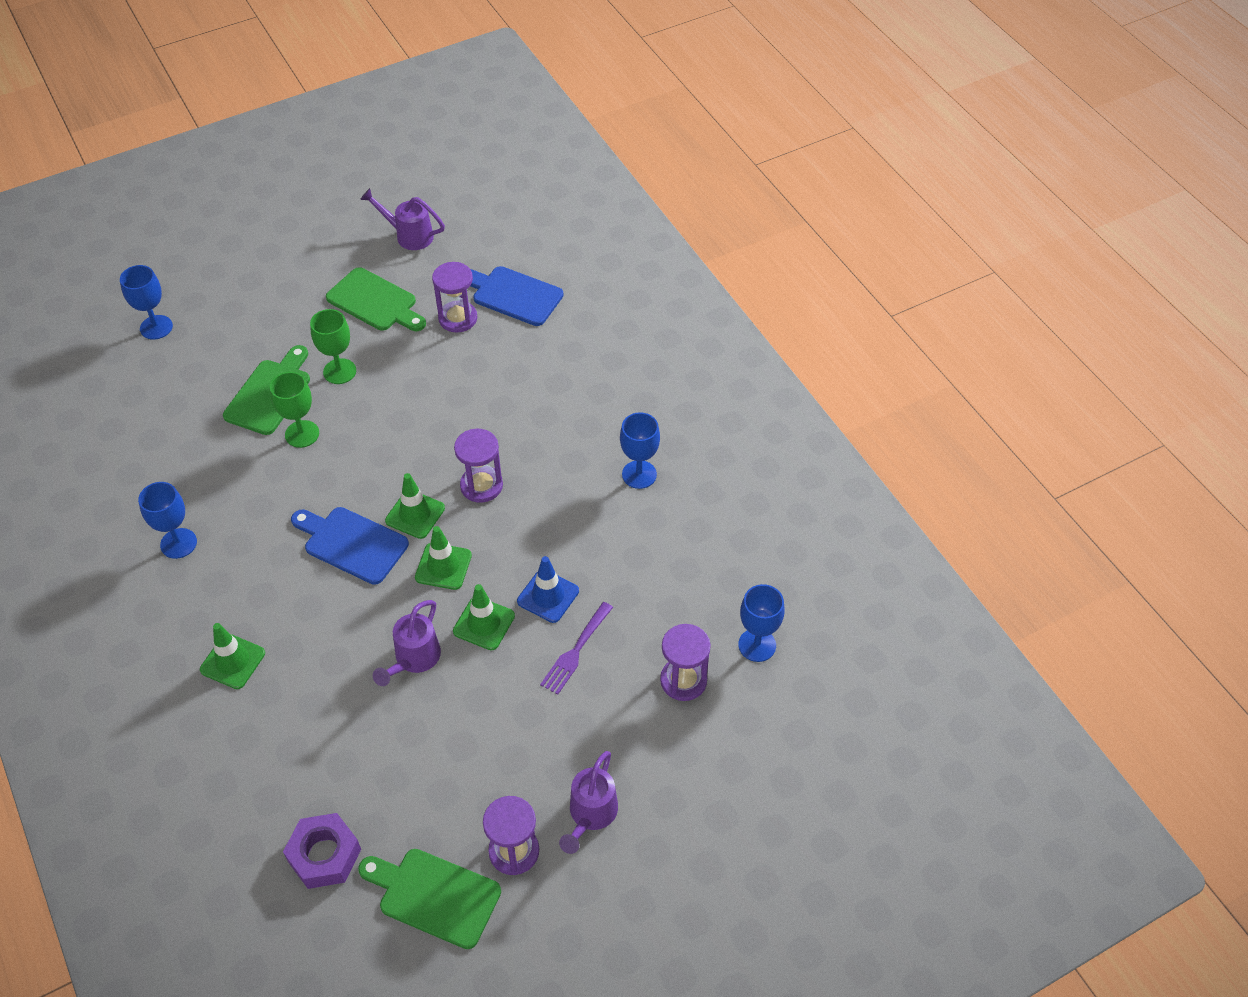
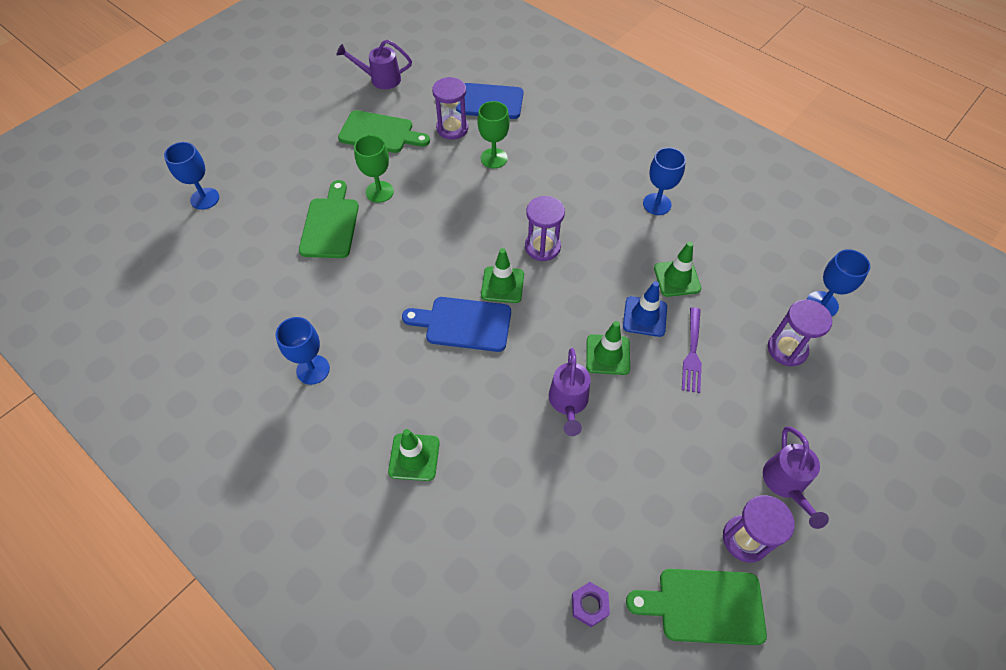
camera: 20 degrees left, 5 degrees up
green goblet [270,372,319,448] -> green goblet moved to [477,101,510,168]
purple nut [283,813,361,889] -> purple nut [572,582,610,627], size x0.58
green traffic cone [415,526,472,590] -> green traffic cone moved to [654,242,701,297]

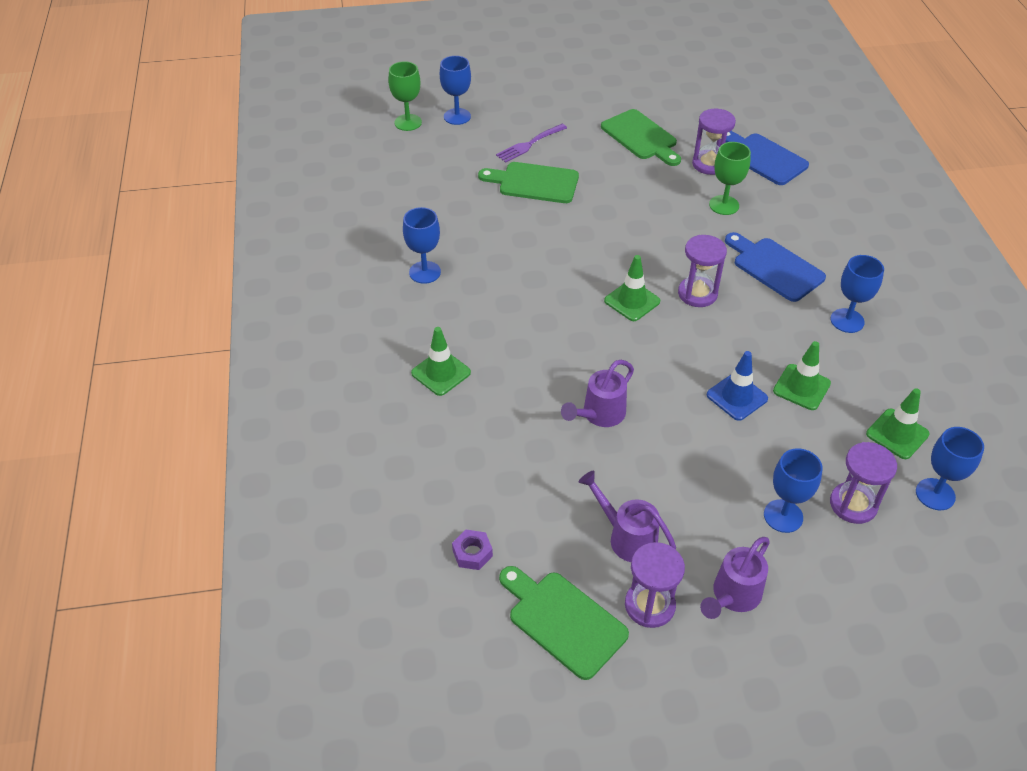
camera: 40 degrees right, 10 degrees down
green cutting board [299,180,359,258] -> green cutting board turned 120 degrees counterclockwise [478,162,579,203]
purple watering can [336,40,412,89] -> purple watering can moved to [579,471,676,562]
green goblet [354,135,394,203] -> green goblet moved to [388,61,422,131]
blue cutting board [402,297,511,352] -> blue cutting board moved to [725,232,826,302]
green traffic cone [586,321,630,375] -> green traffic cone moved to [866,388,930,459]
purple fork [682,307,702,393] -> purple fork moved to [496,124,567,163]
none -> blue goblet [764,448,823,533]

